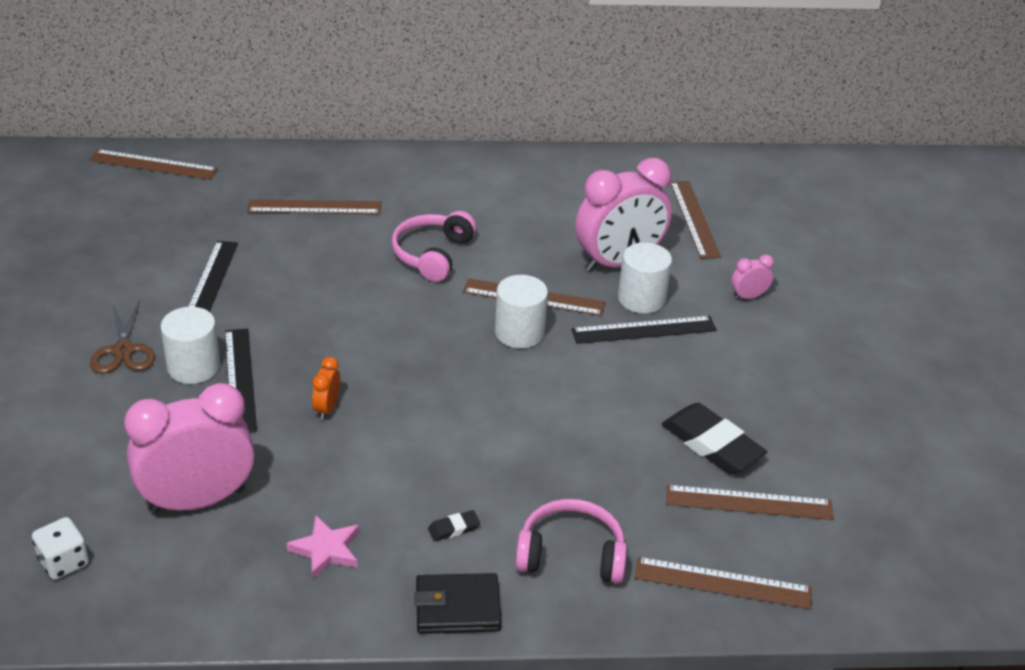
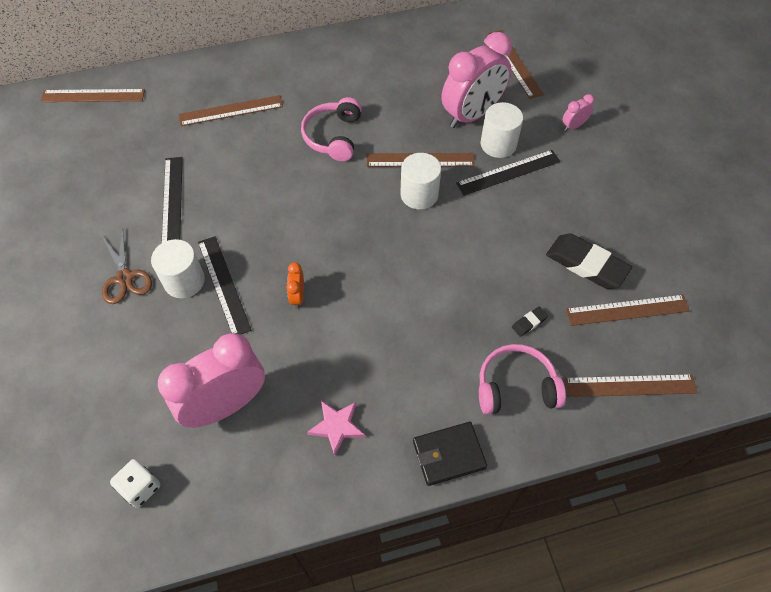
camera: 10 degrees left, 20 degrees up
black eraser [428,510,480,541] -> black eraser moved to [512,307,548,337]

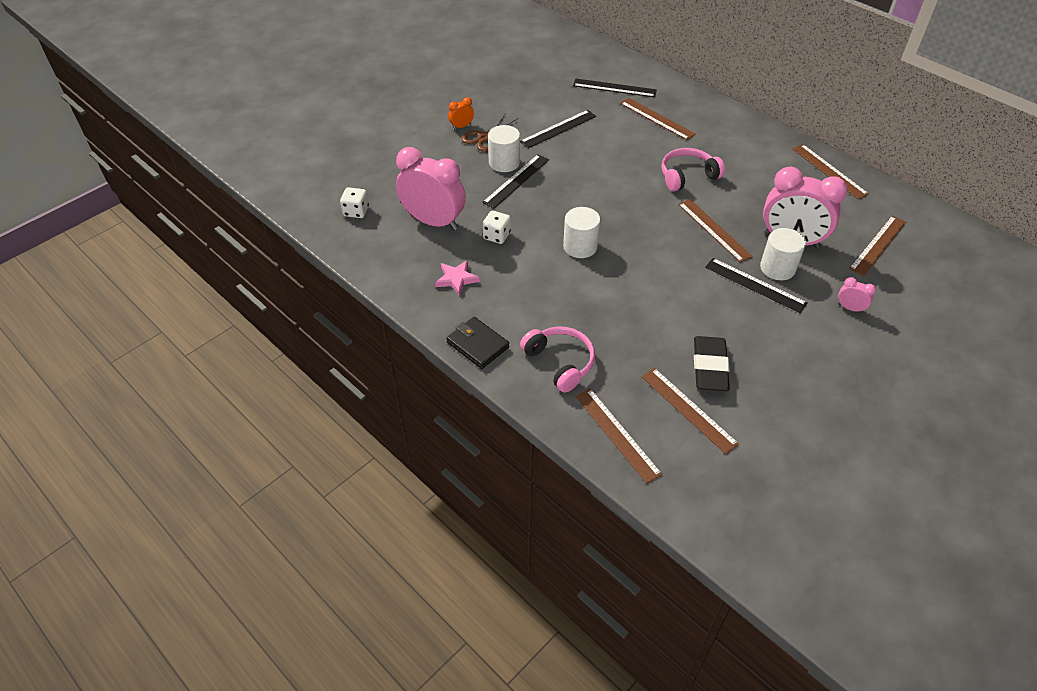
camera: 60 degrees right, 10 degrees down
brown ruler [40,89,145,102] -> brown ruler moved to [793,144,869,200]
orange clock [286,262,304,308] -> orange clock moved to [448,97,474,129]
white cylinder [401,153,441,209] -> white cylinder moved to [563,207,600,258]
black eraser [512,307,548,337] -> none
none -> white dice [482,211,511,244]
none -> black ruler [573,78,657,97]

